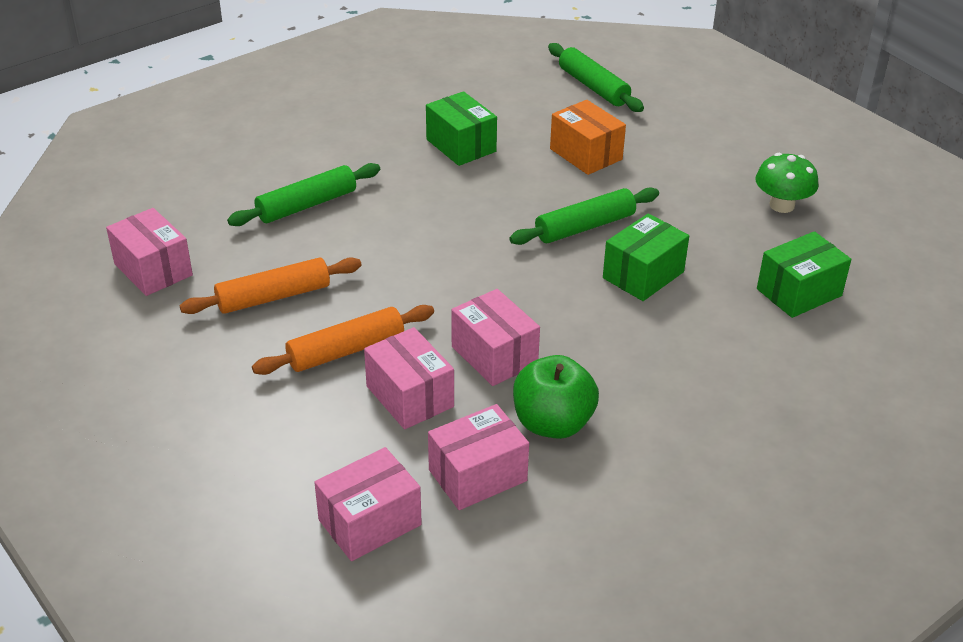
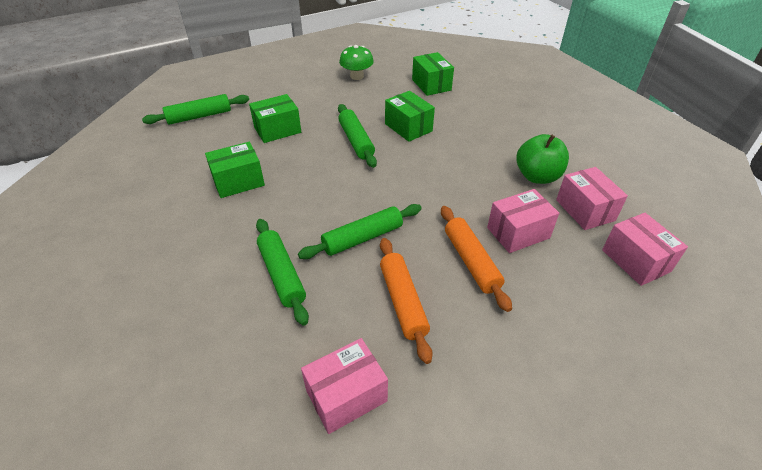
camera: 80 degrees left, 5 degrees up
pink box [451,289,540,386] -> none
orange box [550,100,626,175] -> green box [249,94,301,143]
none -> green rolling pin [298,204,422,259]

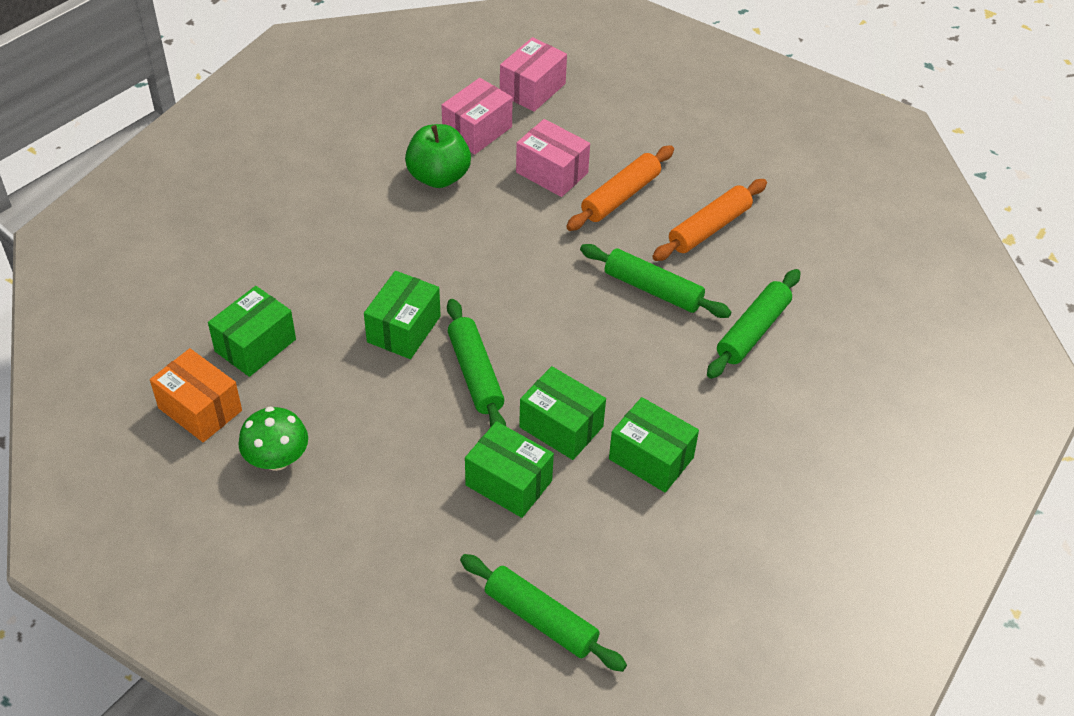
camera: 120 degrees left, 5 degrees up
pink box [301,338,388,434] -> none
green rolling pin [338,104,377,168] -> green rolling pin turned 60 degrees counterclockwise [447,299,506,427]
none -> orange box [150,348,242,442]
none -> green box [519,366,606,460]

